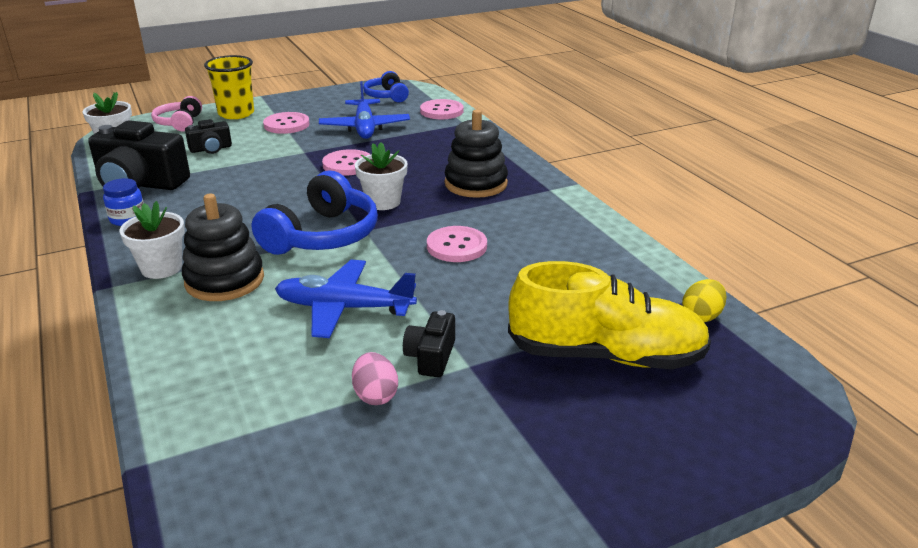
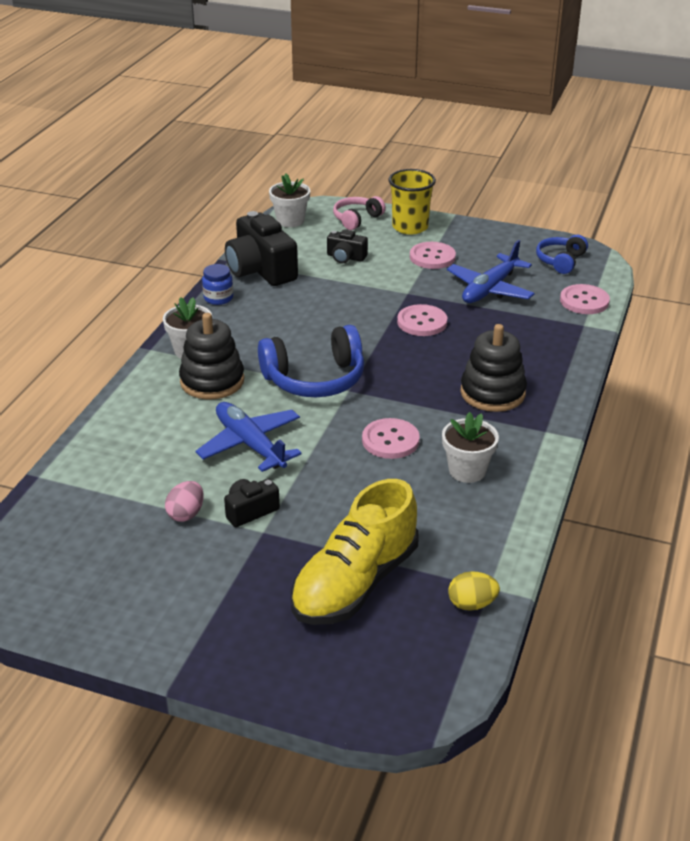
camera: 45 degrees right, 5 degrees up
white flower pot [355,142,408,210] -> white flower pot moved to [442,412,499,483]
yellow shoe [508,261,711,369] -> yellow shoe turned 75 degrees clockwise [291,479,418,625]

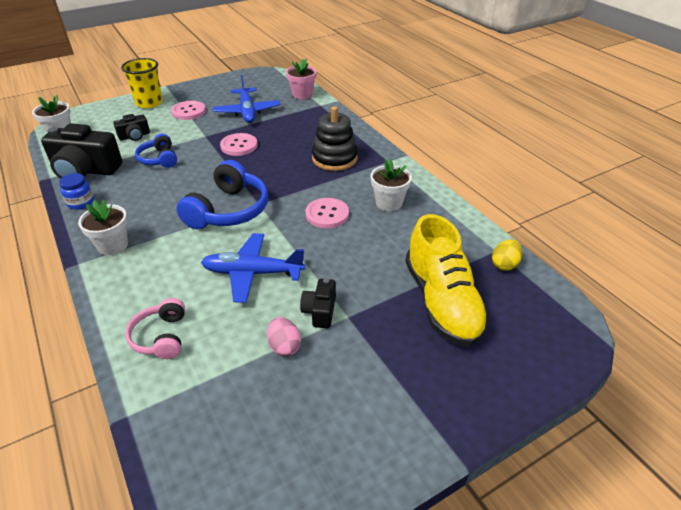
camera: 50 degrees left, 5 degrees up
black stacking toy [179,313,244,399] -> none
pink headphones [333,196,386,230] -> pink headphones moved to [125,298,185,359]
blue headphones [536,235,588,274] -> blue headphones moved to [135,134,177,168]
pink button [560,284,610,314] -> pink flower pot [286,59,317,99]

